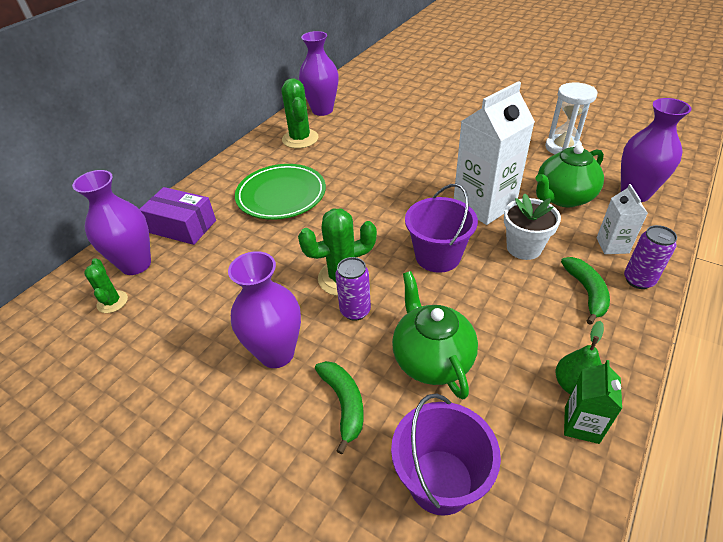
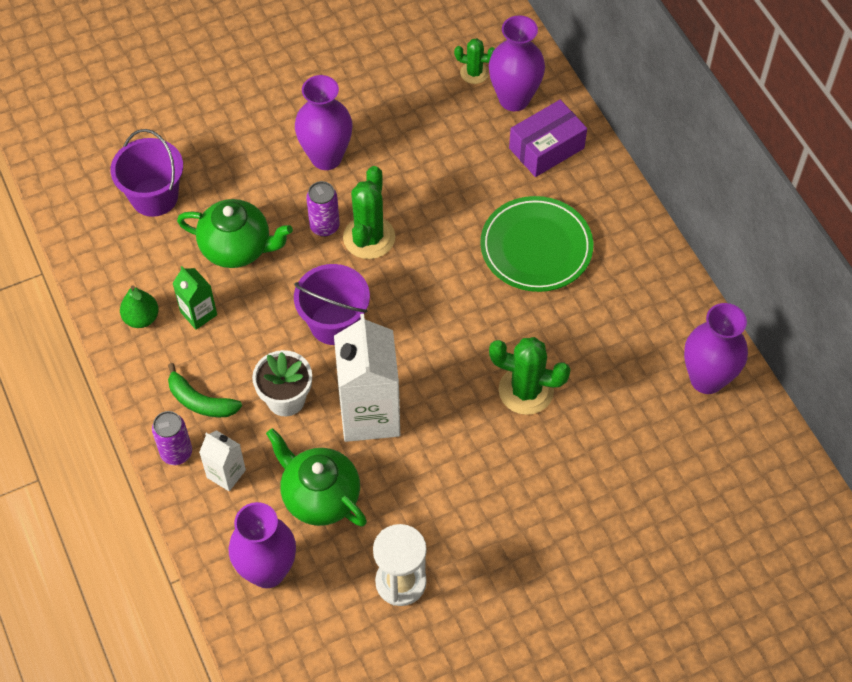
camera: 120 degrees right, 15 degrees up
green cactus [282,78,319,149] -> green cactus moved to [489,337,571,415]
green banana [315,361,364,454] -> none
green teapot [535,145,604,207] -> green teapot turned 45 degrees counterclockwise [266,428,367,527]
green carton [564,360,622,444] -> green carton moved to [172,266,217,330]

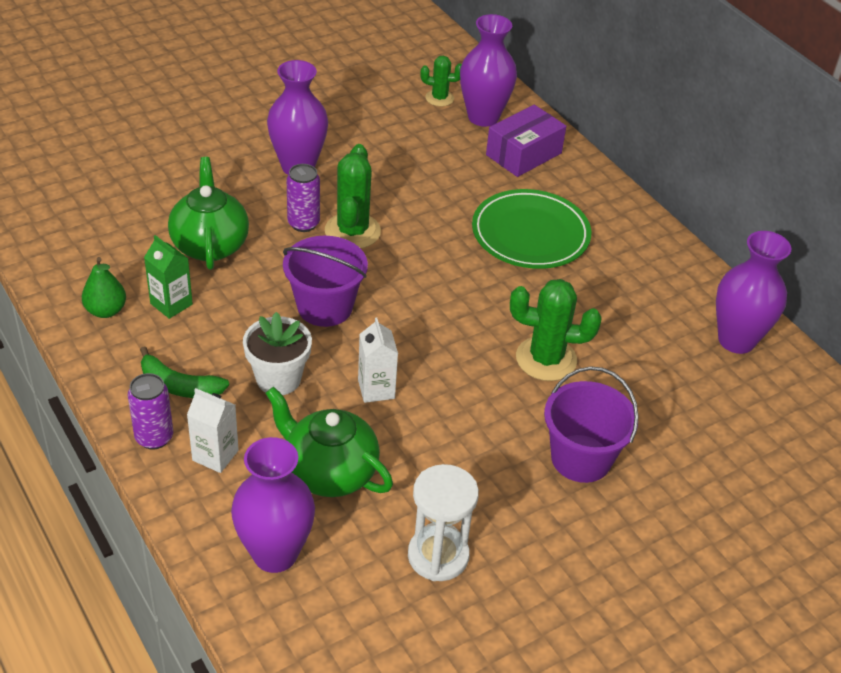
camera: 10 degrees left, 15 degrees down
purple bucket [110,129,183,217] -> purple bucket moved to [544,366,639,483]
green teapot [177,199,293,268] -> green teapot turned 105 degrees counterclockwise [168,157,249,270]
white carton [334,314,400,442] -> white carton [358,317,398,403], size x0.50

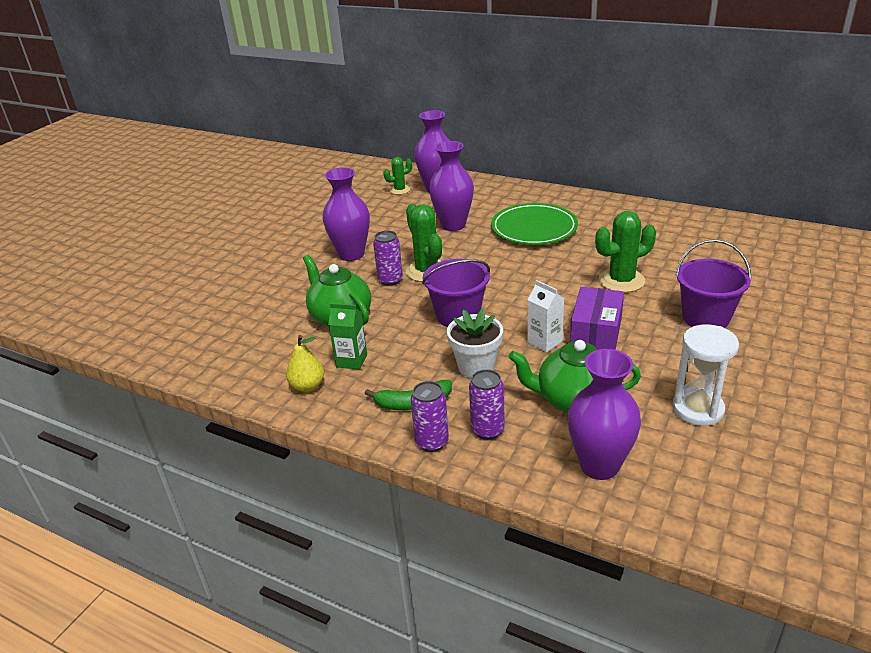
camera: 25 degrees left, 10 degrees down
green pear [82,257,126,318] -> yellow pear [286,335,324,392]
white carton [187,388,239,473] -> purple can [469,369,505,440]
purple box [486,105,566,177] -> purple box moved to [570,287,624,350]
purple vase [716,231,792,354] -> purple vase moved to [429,141,474,231]

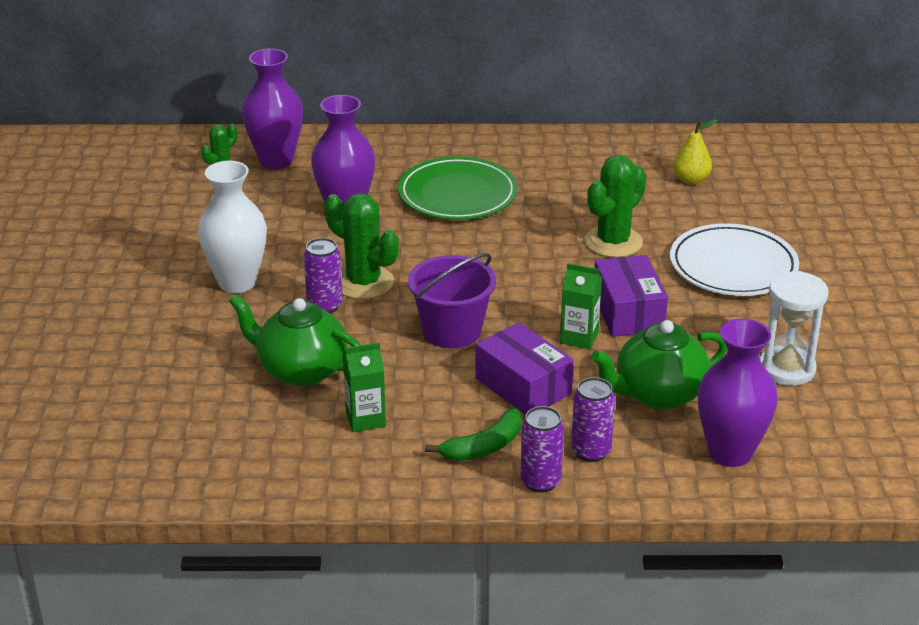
camera: 30 degrees left, 0 degrees up
yellow pear [286,335,324,392] -> yellow pear moved to [673,119,718,185]
purple vase [323,167,370,261] -> white vase [198,161,267,293]
white flower pot [447,308,503,378] -> purple box [475,322,574,415]
white carton [527,280,564,353] -> green carton [560,263,602,349]
purple bucket [675,239,751,328] -> white plate [670,223,799,296]

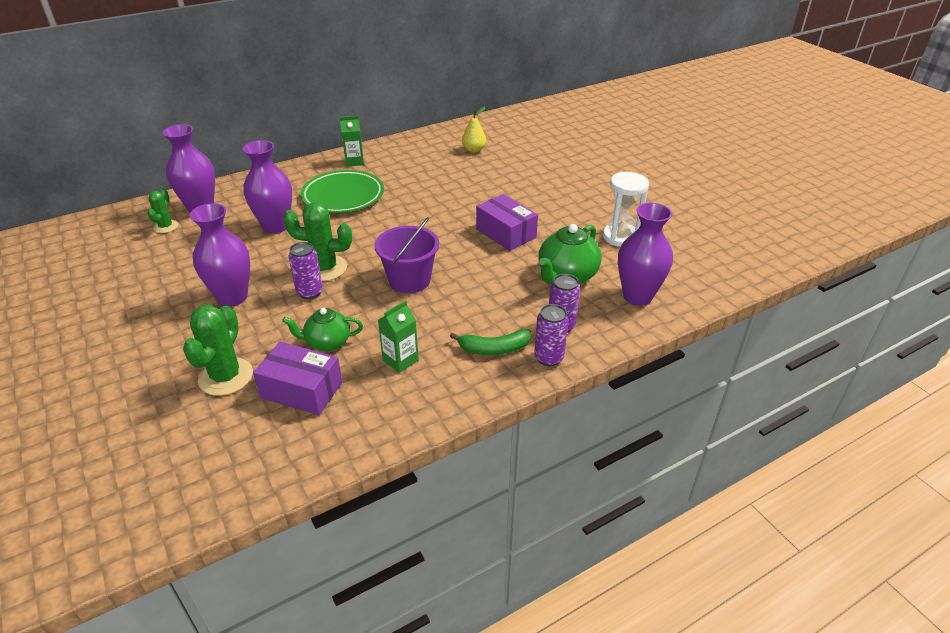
camera: 30 degrees left, 5 degrees up
white vase [198,161,267,293] -> purple vase [190,203,250,307]
green teapot [229,294,361,386] -> green teapot [282,308,363,351], size x0.66
green banana [425,408,522,461] -> green banana turned 60 degrees clockwise [450,329,531,355]
purple box [475,322,574,415] -> purple box moved to [253,342,342,415]
green carton [560,263,602,349] -> green carton moved to [340,116,364,167]
green cactus [585,155,646,258] -> green cactus moved to [183,305,253,396]
white plate [670,223,799,296] -> none

